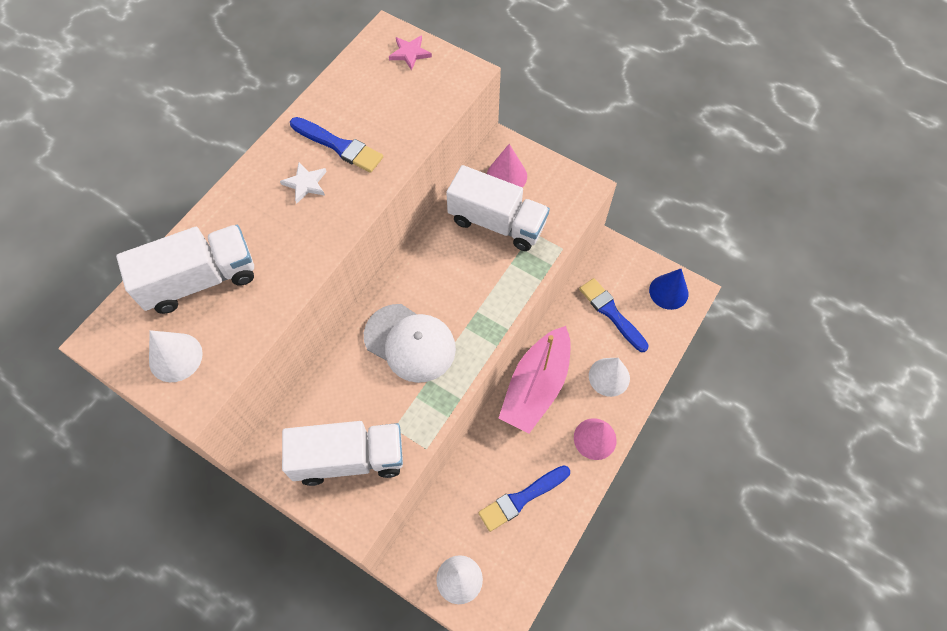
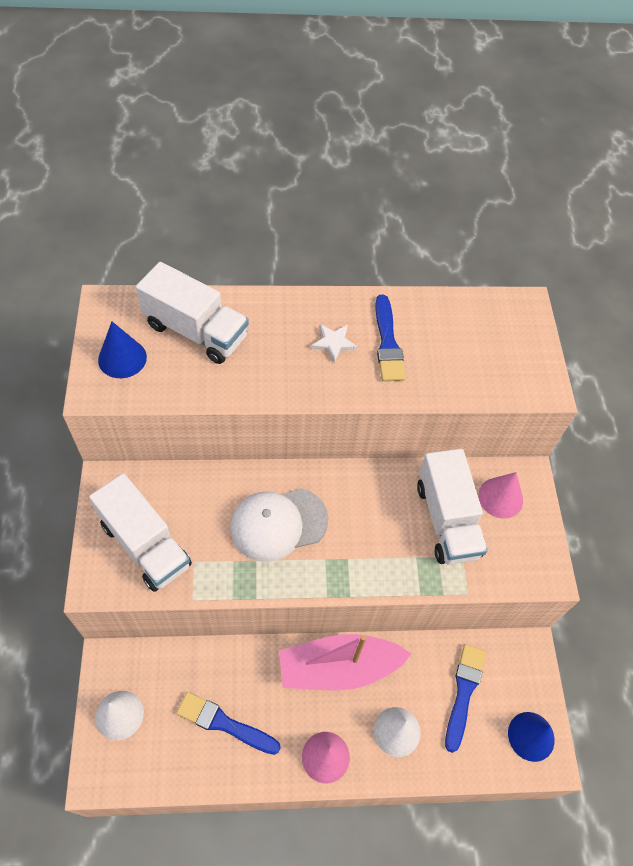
camera: 50 degrees right, 5 degrees down
white cone [149,330,203,382] -> blue cone [98,322,147,378]
white cap [364,304,456,383] -> white cap turned 75 degrees clockwise [230,488,328,562]
pink star [389,35,432,71] -> none

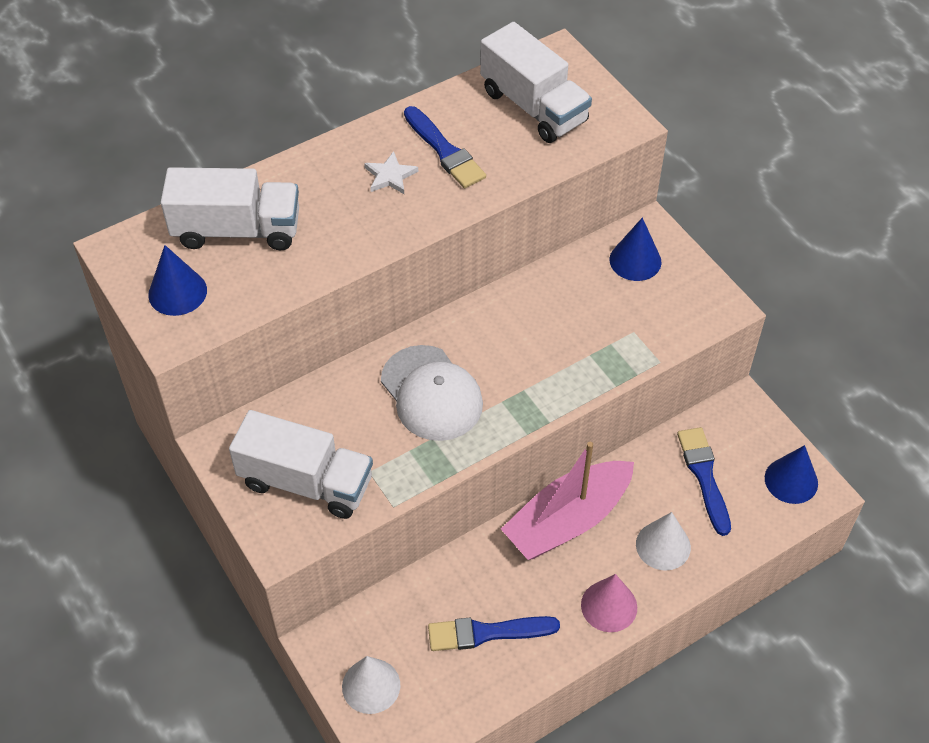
camera: 25 degrees left, 5 degrees down
white cap [230,488,328,562] -> white cap turned 75 degrees counterclockwise [381,345,483,441]
white truck [417,449,488,565] -> white truck moved to [480,22,592,143]
pink cone [478,472,523,519] -> blue cone [609,217,662,281]

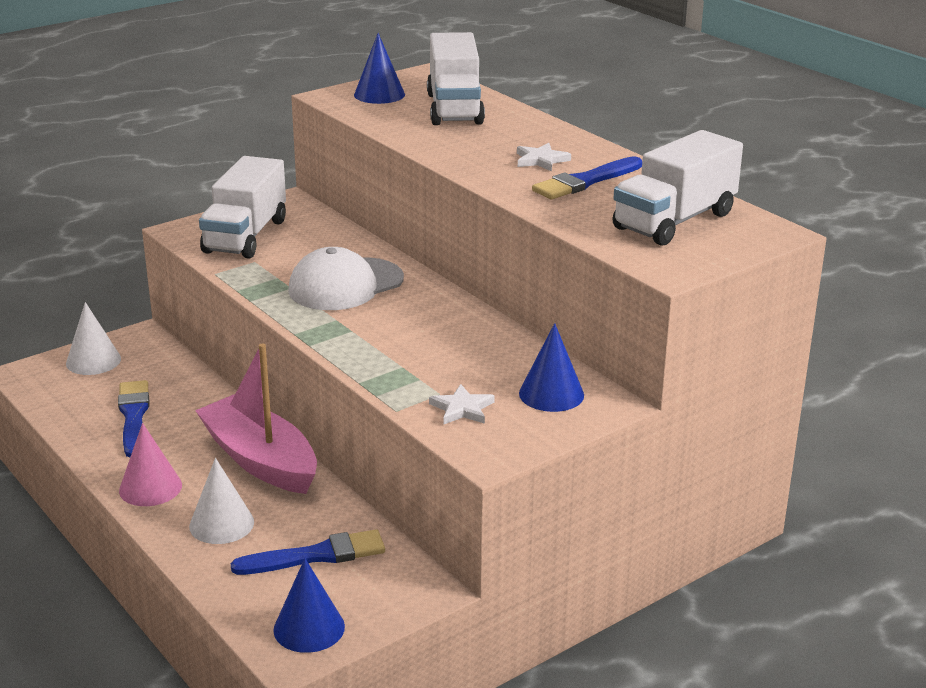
camera: 85 degrees right, 25 degrees down
none -> white star [429,384,495,425]

